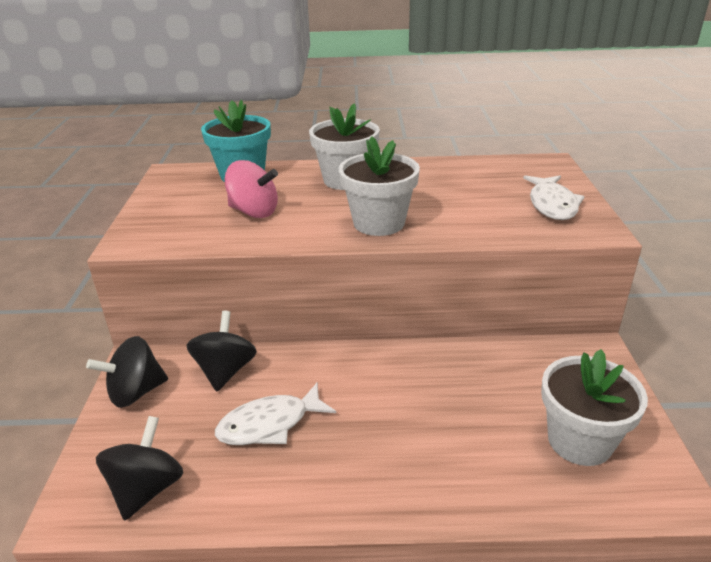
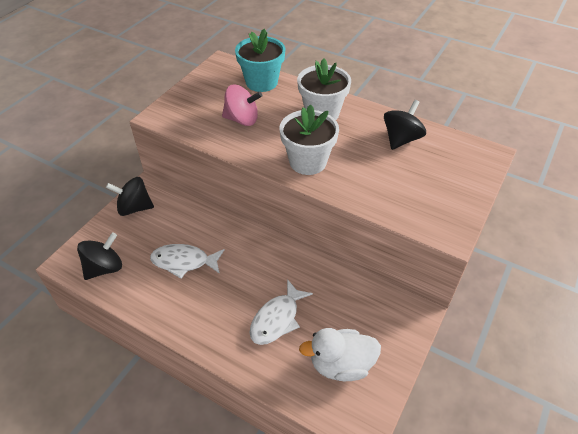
camera: 30 degrees right, 15 degrees up
black spinning top [187,311,257,391] -> black spinning top moved to [384,100,426,150]
pink spinning top [225,160,278,218] -> pink spinning top turned 45 degrees counterclockwise [222,85,263,126]
white fish [523,175,585,220] -> white fish moved to [250,279,313,345]
white flower pot [541,349,648,466] -> white duck [299,328,381,381]

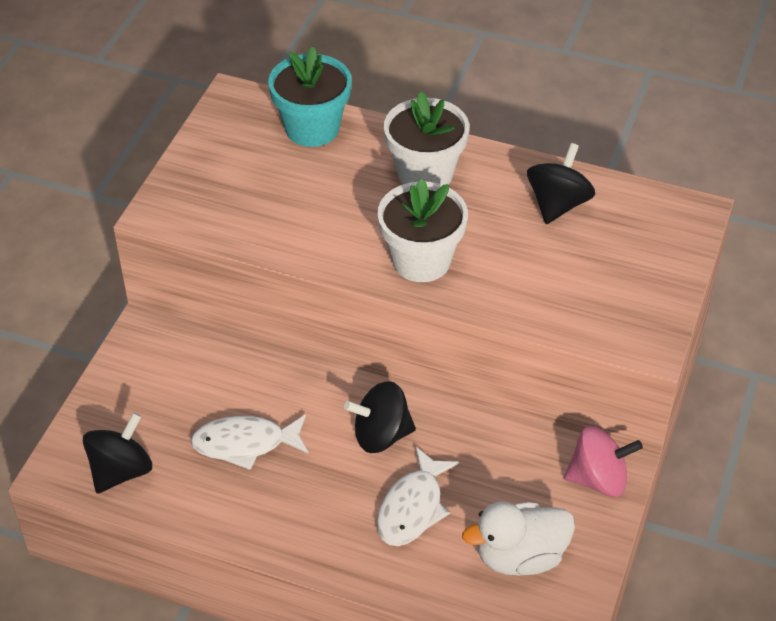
camera: 10 degrees left, 0 degrees up
black spinning top [106,177,154,216] -> black spinning top moved to [344,381,416,453]
pink spinning top [222,85,263,126] -> pink spinning top moved to [564,426,643,497]

